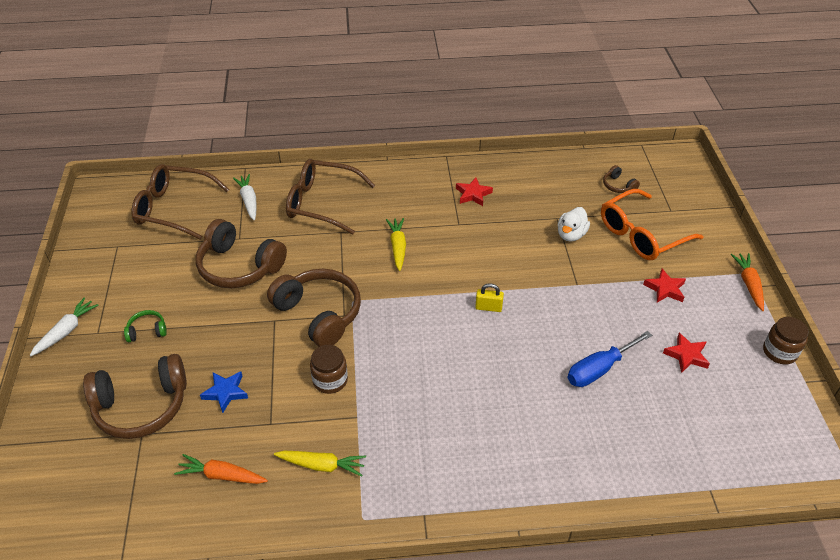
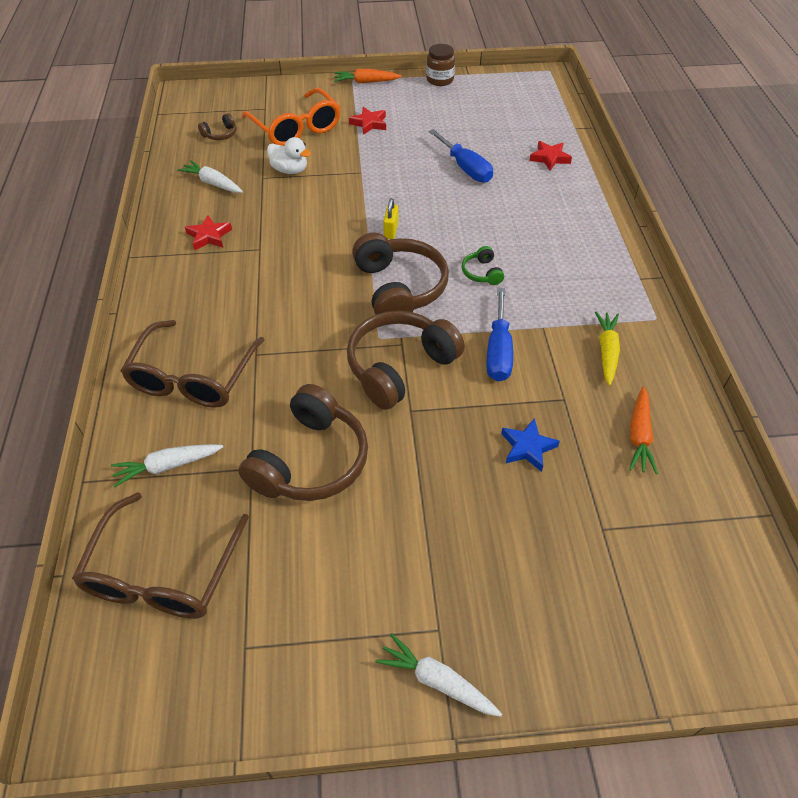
camera: 90 degrees left, 5 degrees up
brown headphones [83,354,187,439] -> brown headphones moved to [352,232,449,315]
green headphones [124,310,167,342] -> green headphones moved to [462,246,504,285]
brown jar [310,345,348,394] -> blue screwdriver [487,288,513,382]
yellow carrot [386,218,406,271] -> none
red star [663,333,710,373] -> red star moved to [529,141,572,171]
none -> white carrot [177,160,243,193]

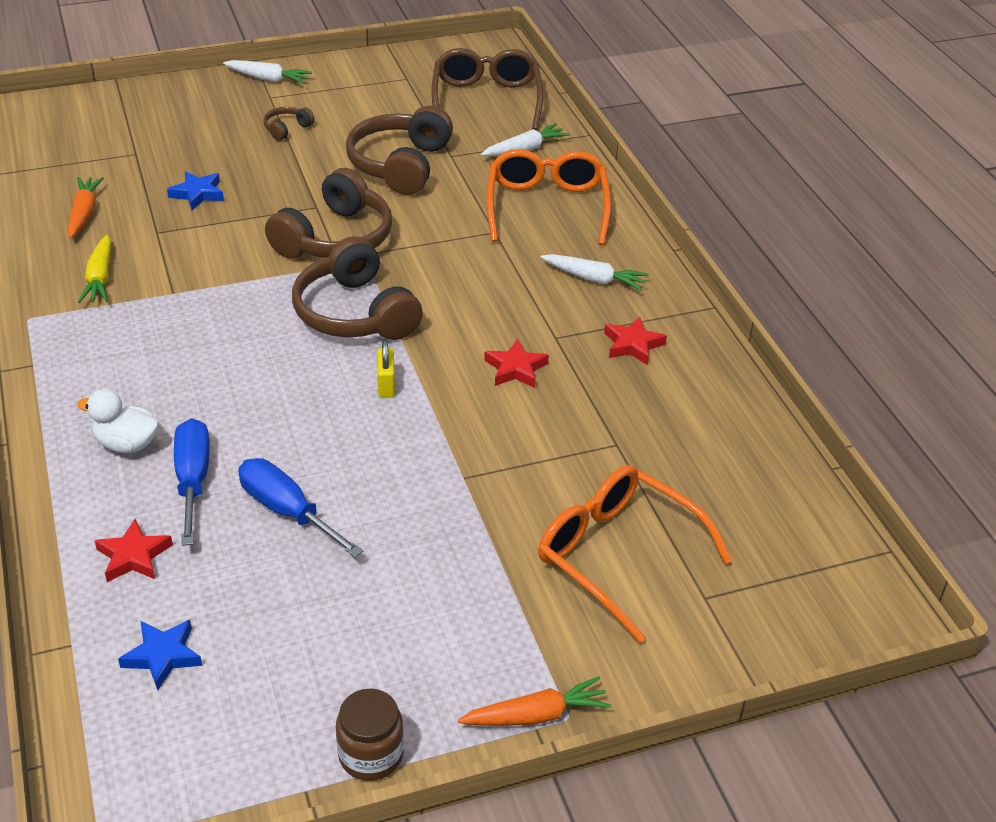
camera: 165 degrees right, 10 degrees down
brown glasses [121,320,264,408] -> orange glasses [486,149,611,245]
white carrot [177,160,243,193] -> white carrot moved to [540,254,649,291]
brown headphones [198,113,237,140] -> brown headphones moved to [263,107,315,141]
white duck [267,137,311,174] -> white duck moved to [77,389,159,453]
red star [349,107,386,135] -> red star moved to [484,339,549,388]
green headphones [462,246,504,285] -> none
blue screwdriver [487,288,513,382] -> blue screwdriver moved to [174,418,210,546]
none -> blue star [118,620,202,690]

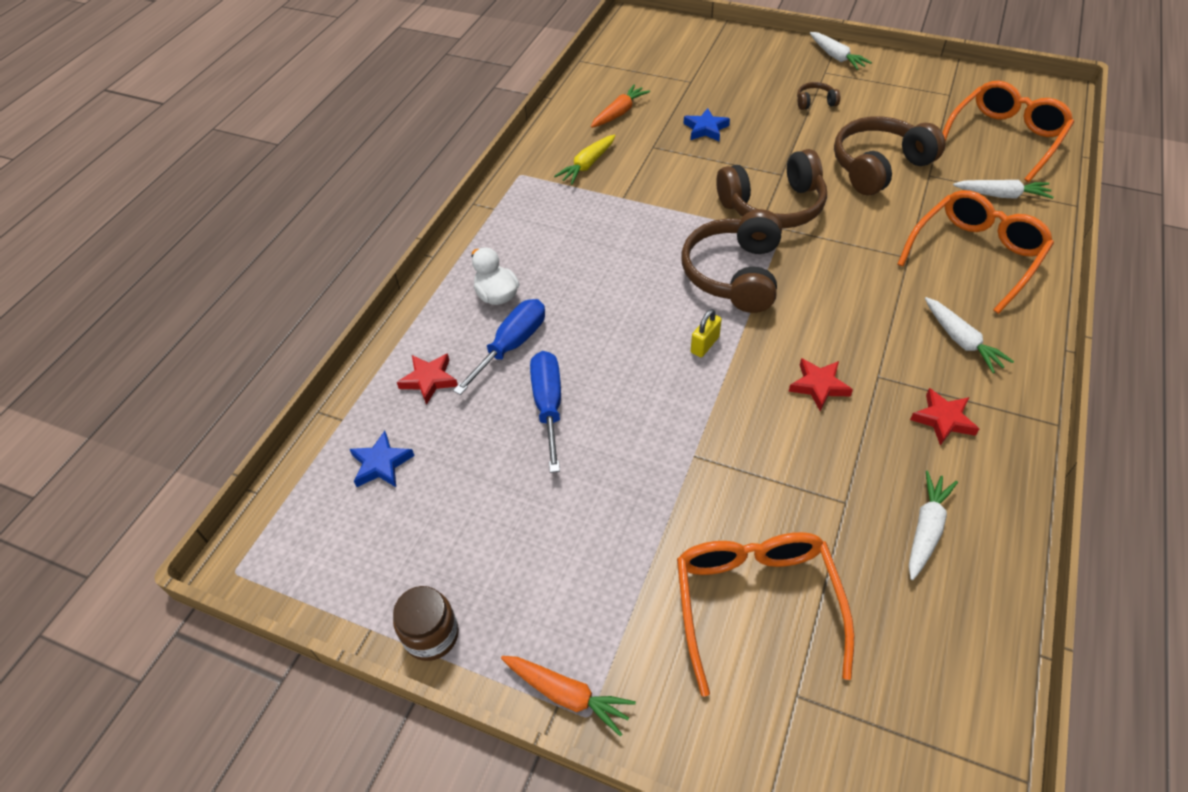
camera: 45 degrees right, 10 degrees up
brown glasses [431,48,543,130] -> orange glasses [942,81,1074,182]
none -> white carrot [909,471,958,580]

